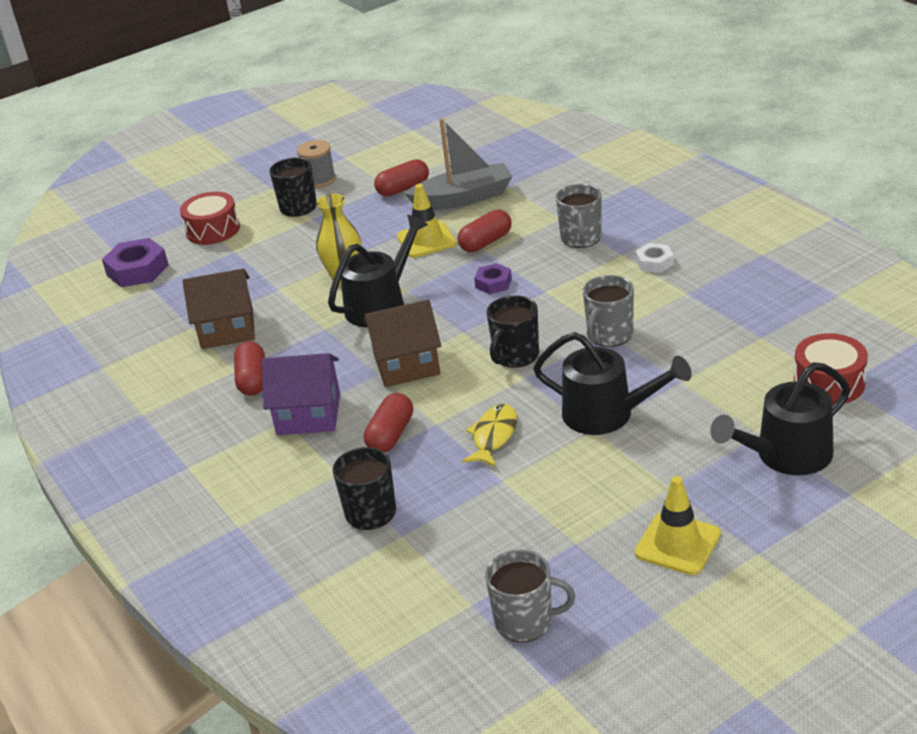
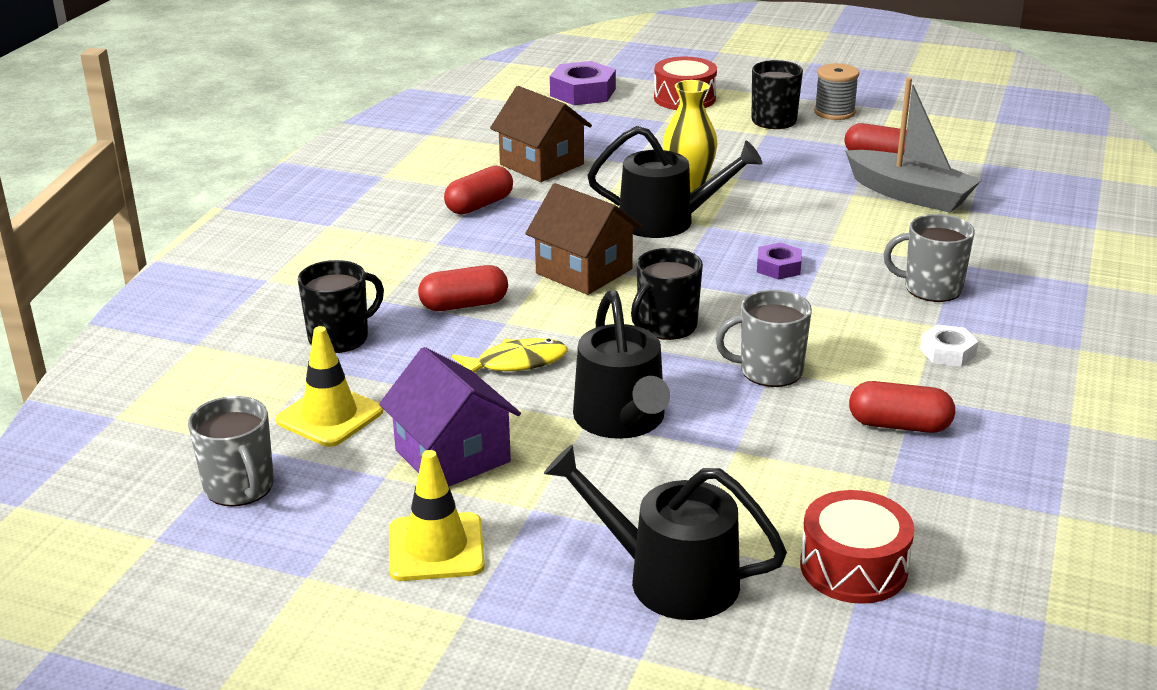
camera: 50 degrees right, 5 degrees down
purple house [262,353,340,435] -> purple house moved to [379,347,521,486]
yellow traffic cone [397,184,457,258] -> yellow traffic cone moved to [276,326,383,447]
red capsule [458,209,511,252] -> red capsule moved to [849,381,955,433]
black mug [487,295,539,368] -> black mug turned 45 degrees counterclockwise [631,248,703,340]
grey mug [556,184,601,248] -> grey mug turned 45 degrees clockwise [884,214,975,302]

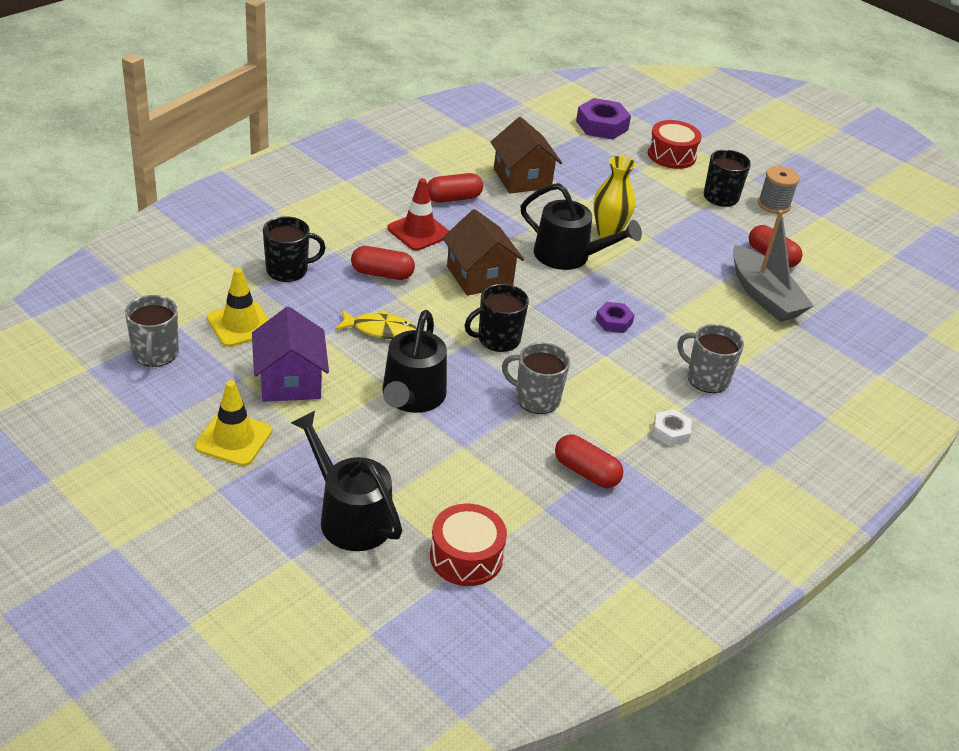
camera: 20 degrees right, 10 degrees up
none -> red traffic cone [387,178,449,251]

